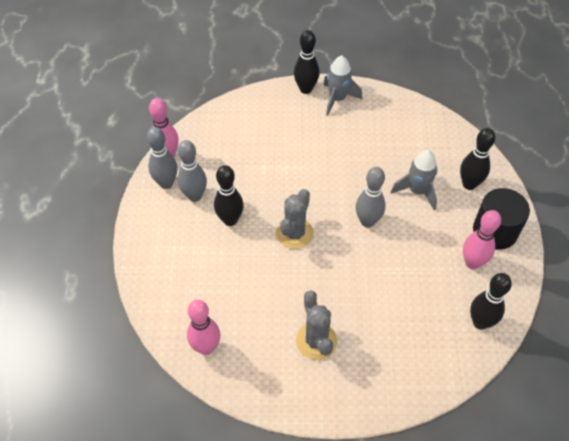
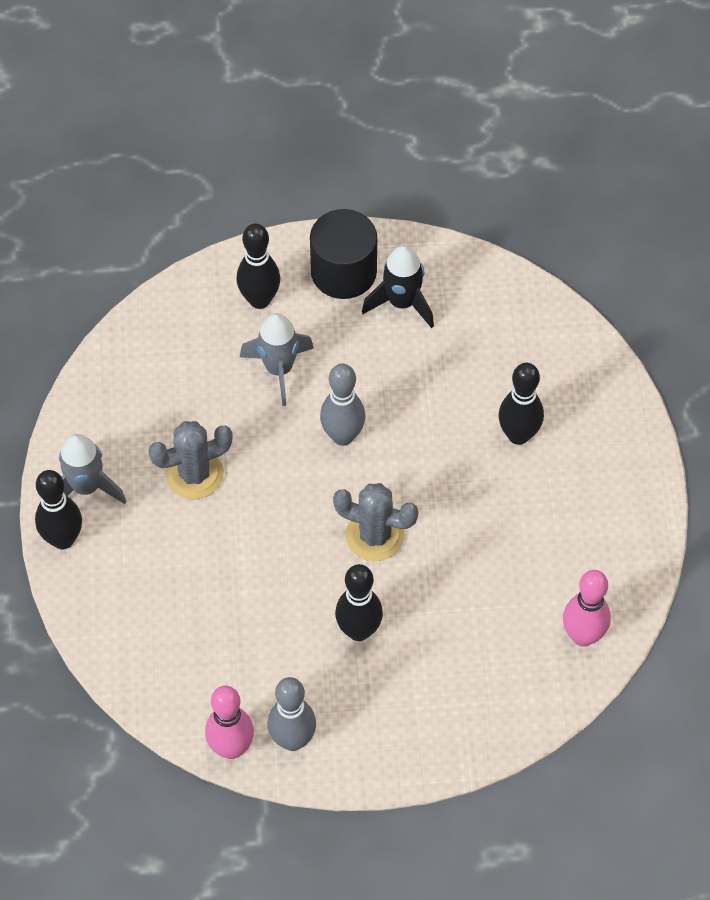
camera: 95 degrees left, 5 degrees up
grey bowling pin [178,140,207,202] -> none
grey cactus [296,290,337,360] -> grey cactus moved to [148,421,233,499]
pink bowling pin [463,210,501,269] -> black rocket [362,245,434,328]
black bowling pin [470,273,512,330] -> black bowling pin moved to [498,363,544,445]

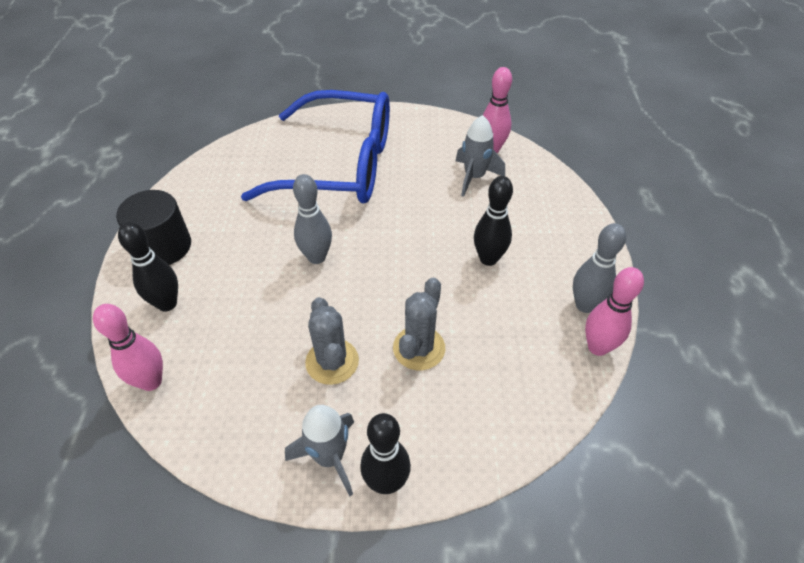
camera: 85 degrees left, 10 degrees down
grey rocket [240,313,314,406] -> grey rocket moved to [456,115,505,197]
grey cactus [333,483,419,561] -> grey cactus moved to [393,277,445,370]
black rocket [362,245,434,328] -> none
black bowling pin [498,363,544,445] -> blue glasses [241,90,390,203]
none -> pink bowling pin [93,304,163,391]

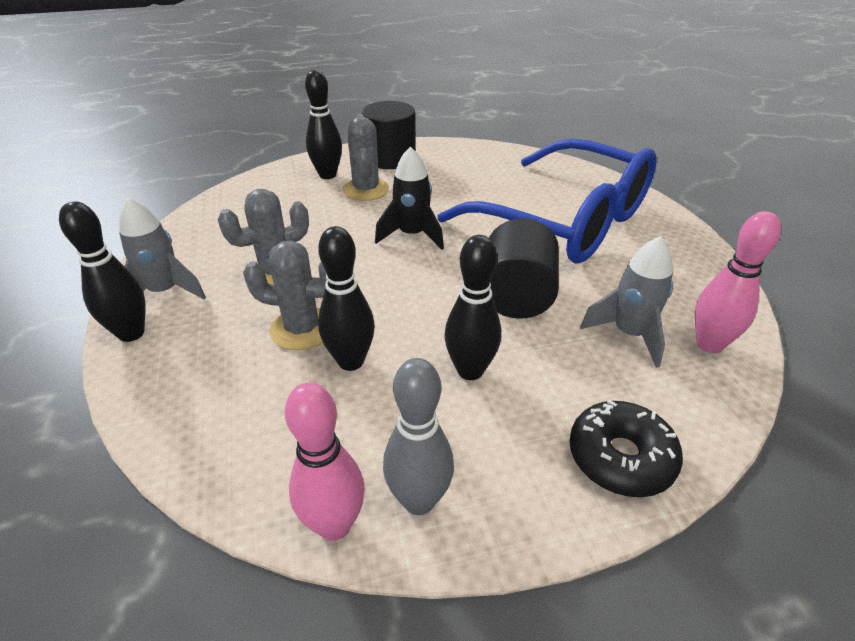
camera: 75 degrees right, 10 degrees down
pink bowling pin [93,304,163,391] -> none
blue glasses [241,90,390,203] -> blue glasses turned 45 degrees counterclockwise [437,139,657,264]
grey bowling pin [293,174,332,264] -> black rocket [375,147,444,250]
none -> black bowling pin [318,226,375,371]
none -> grey cactus [343,114,389,201]
none -> black cylinder [489,218,559,319]
none -> black donut [569,400,683,497]

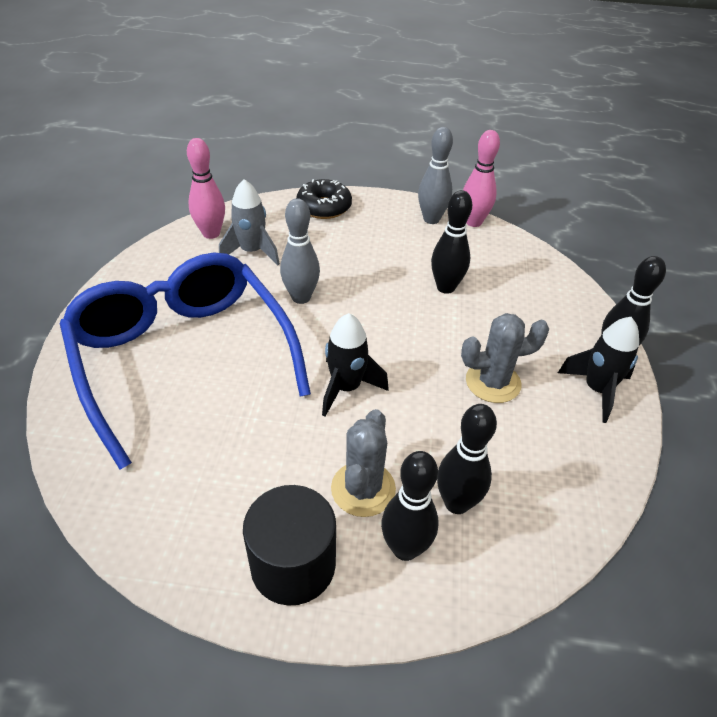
camera: 160 degrees left, 5 degrees up
grey rocket [119,197,206,299] -> black rocket [558,317,639,423]
grey cactus [243,241,327,350] -> none
black bowling pin [445,235,501,380] -> black bowling pin moved to [437,404,497,514]
black cylinder [489,218,559,319] -> grey bowling pin [280,198,320,304]

